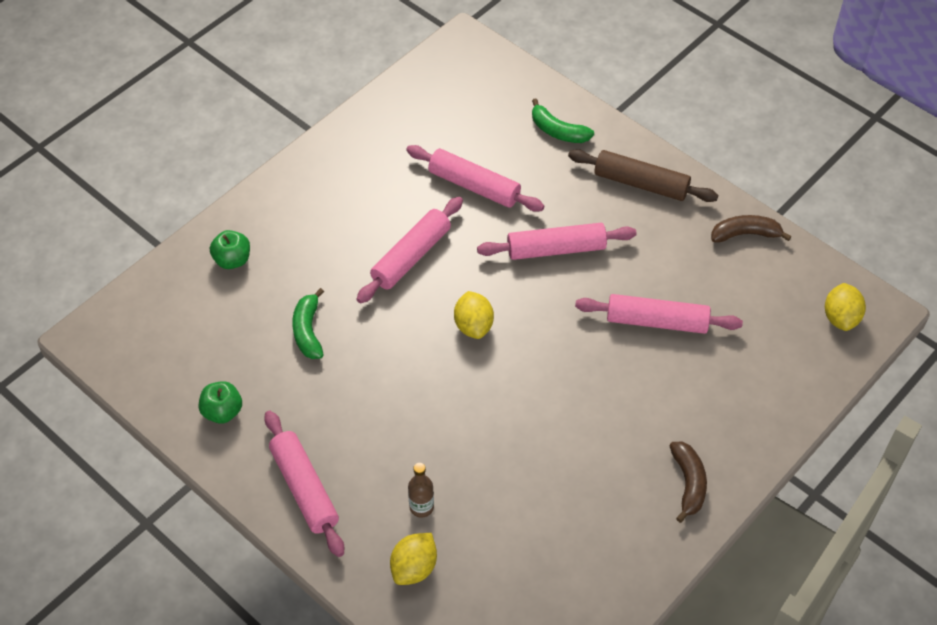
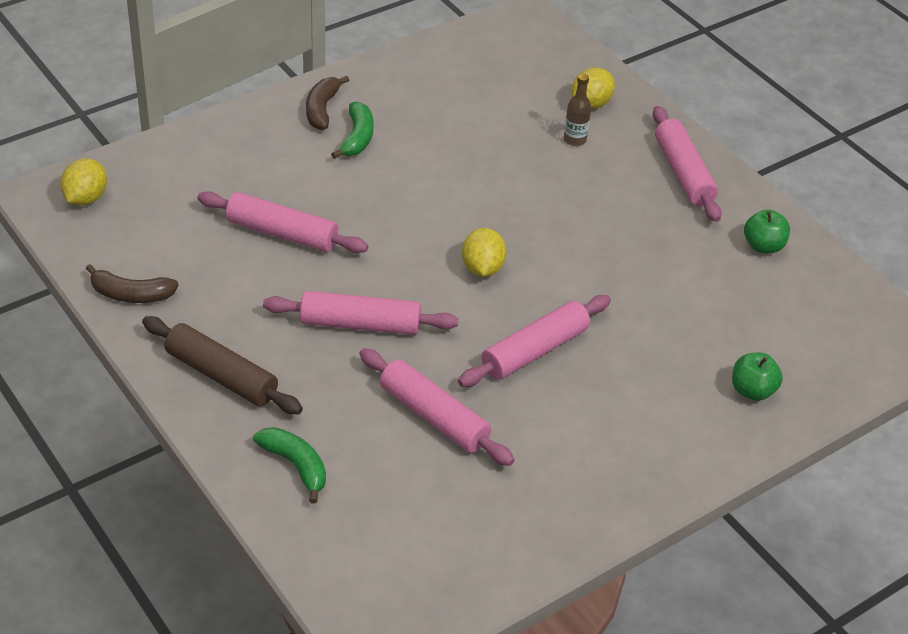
camera: 170 degrees left, 10 degrees down
green banana [292,288,324,359] -> green banana moved to [331,102,373,159]

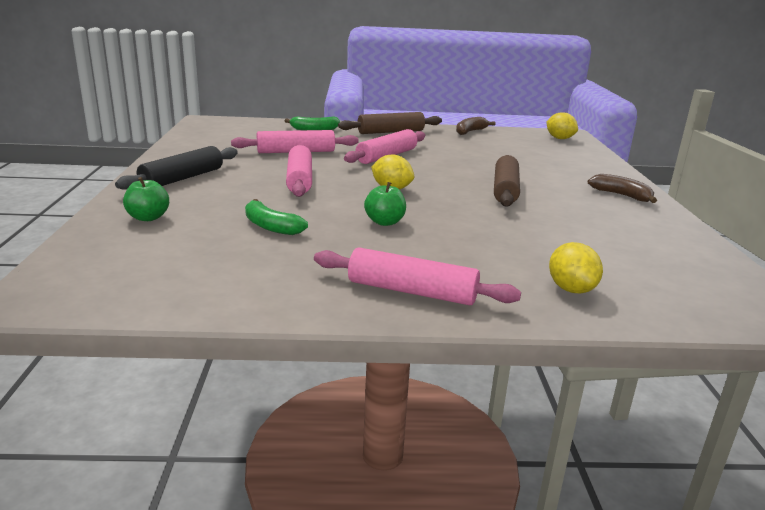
camera: 125 degrees right, 20 degrees down
pink rolling pin [197,191,368,253] -> none
green banana [331,102,373,159] -> green banana moved to [245,199,308,235]
brown bottle [564,74,591,146] -> none
green apple [744,209,790,254] -> green apple moved to [364,182,406,226]
none -> black rolling pin [115,146,238,190]
none -> brown rolling pin [494,155,520,207]

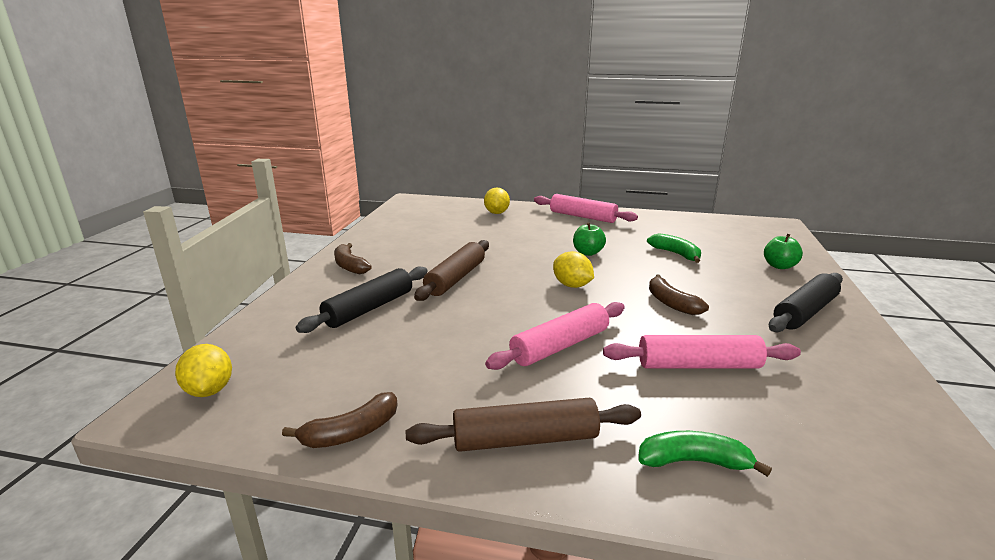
camera: 165 degrees left, 0 degrees up
pink rolling pin [286,145,312,197] -> brown banana [649,274,709,315]
none -> black rolling pin [296,267,427,333]

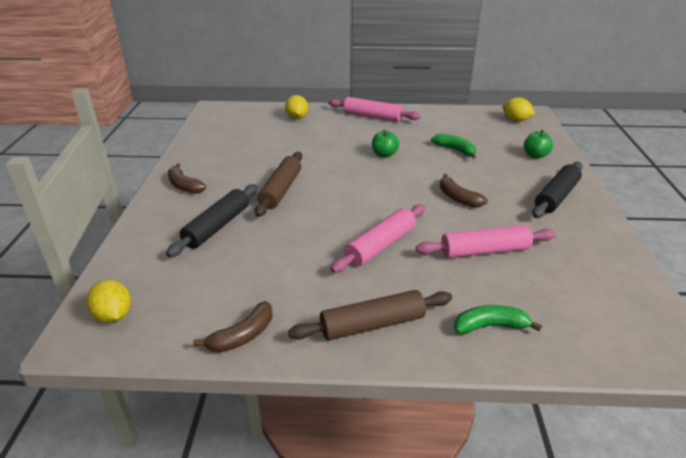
camera: 10 degrees left, 10 degrees up
yellow lemon [553,251,594,288] -> yellow lemon moved to [503,97,535,122]

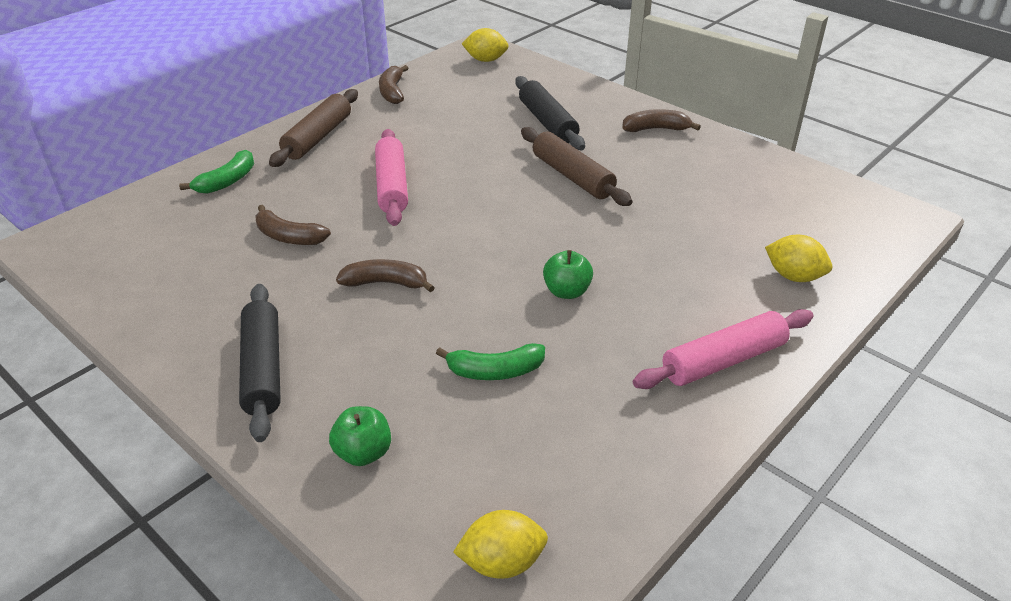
camera: 130 degrees right, 5 degrees up
pink rolling pin [416,225,556,258] -> brown banana [256,205,331,245]

